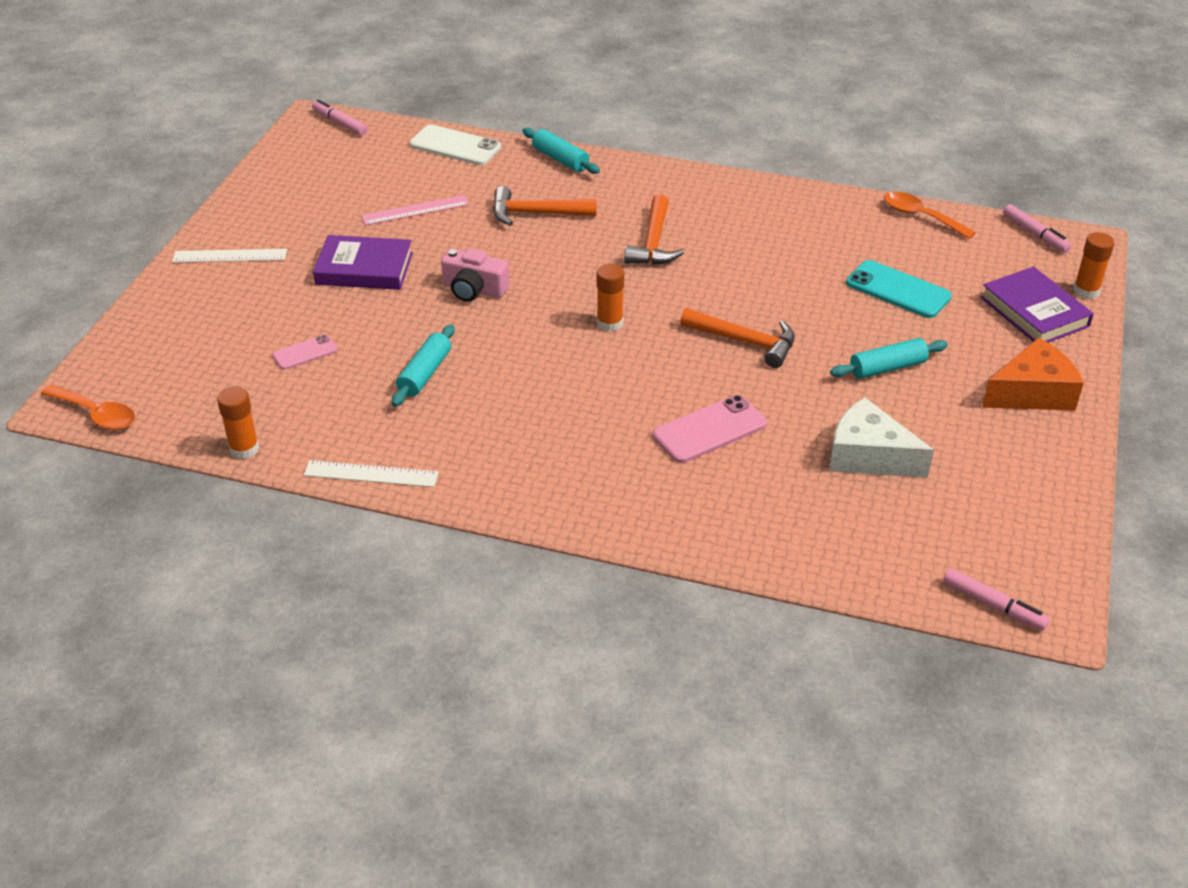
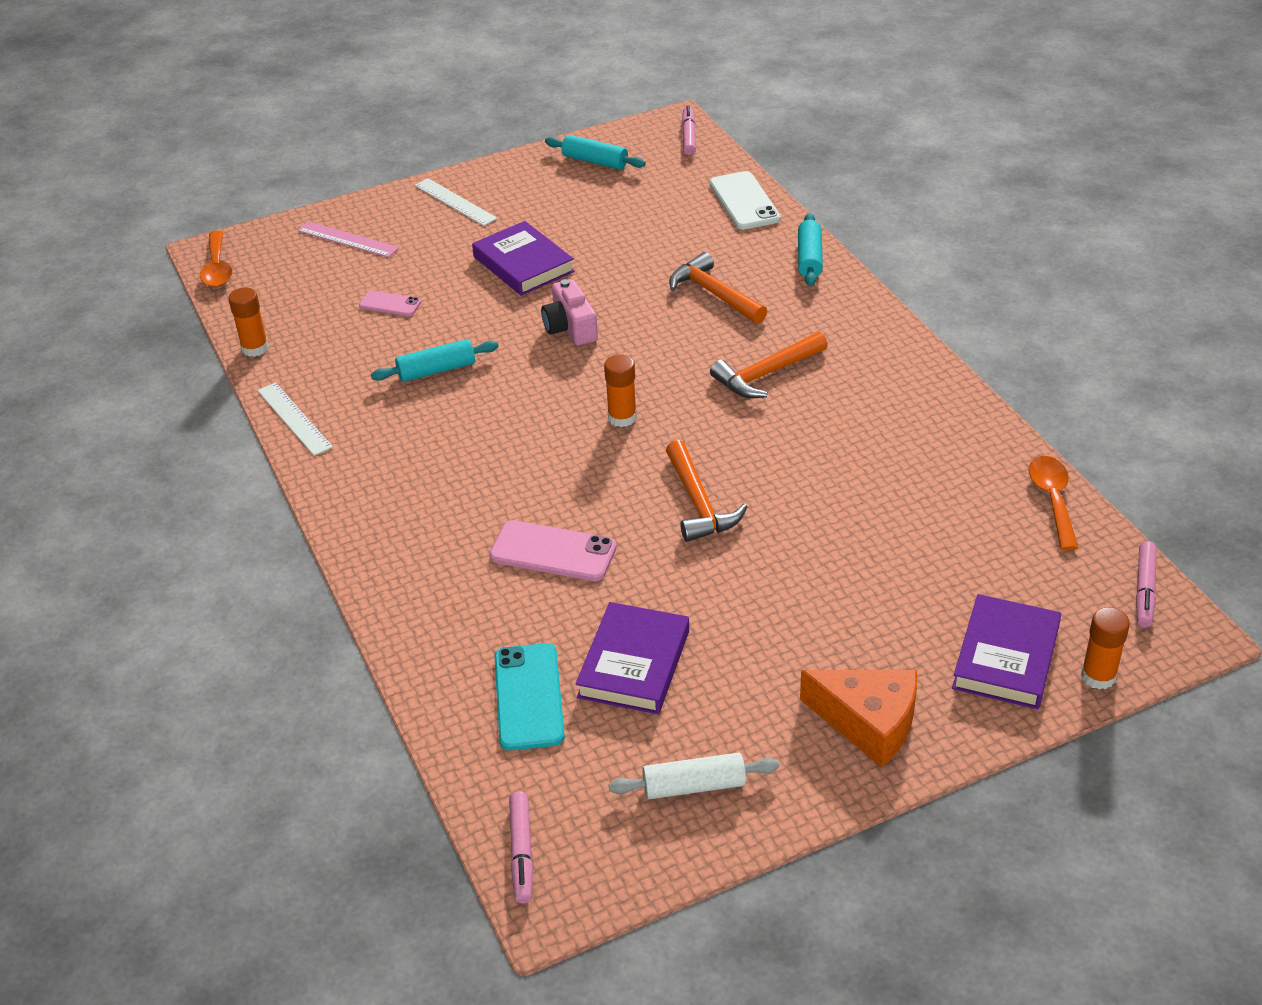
camera: 50 degrees right, 0 degrees up
pink ruler [361,195,470,225] -> pink ruler moved to [297,221,399,258]
turquoise rolling pin [830,338,948,379] -> turquoise rolling pin moved to [545,135,646,170]
white cheese [830,397,934,478] -> purple book [575,602,689,714]
turquoise phone [846,260,952,318] -> turquoise phone moved to [495,643,565,750]
none -> white rolling pin [609,753,779,799]

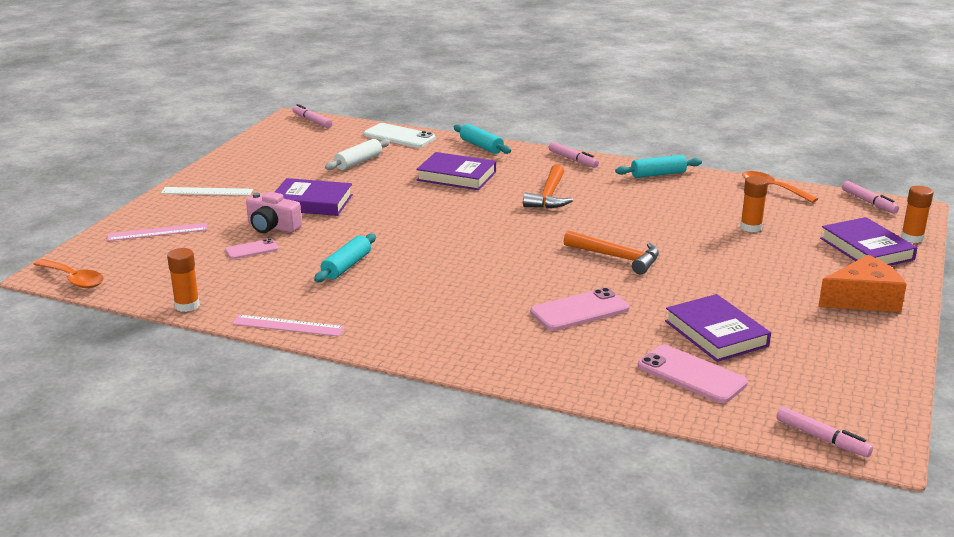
camera: 45 degrees left, 15 degrees down
white ruler [257,382,333,456] -> pink ruler [232,315,345,337]
turquoise phone [495,643,565,750] -> pink phone [638,345,748,403]
pink camera [541,279,598,346] -> pink camera moved to [246,192,302,233]
turquoise rolling pin [545,135,646,170] -> turquoise rolling pin moved to [615,155,702,178]
orange glue stick [604,354,637,427] -> orange glue stick moved to [740,176,768,232]
white rolling pin [609,753,779,799] -> white rolling pin moved to [325,139,390,170]
orange hammer [669,252,767,323] -> purple book [416,152,496,190]
none -> pink marker [549,142,599,168]

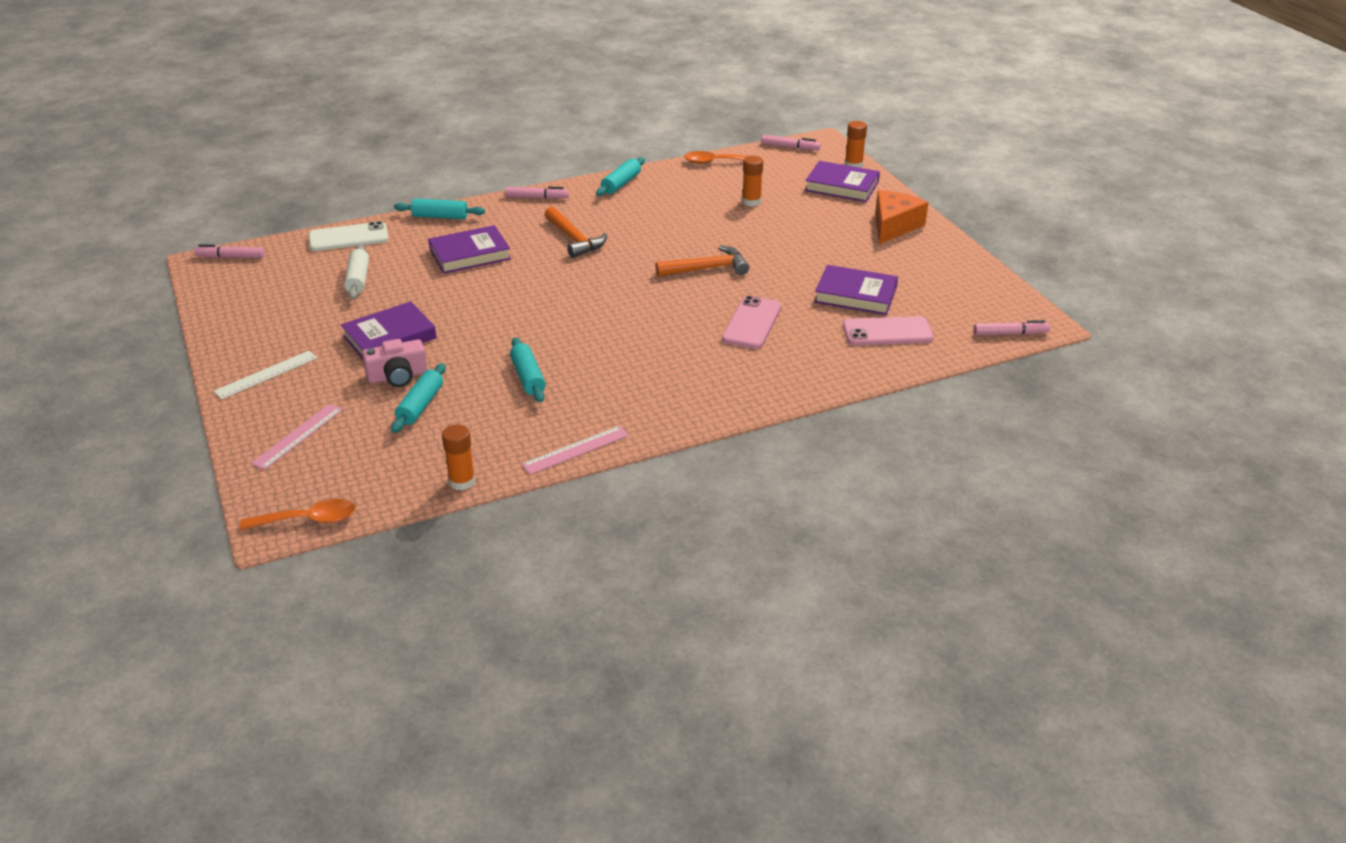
camera: 45 degrees left, 10 degrees up
pink phone [225,239,279,259] -> turquoise rolling pin [391,363,446,433]

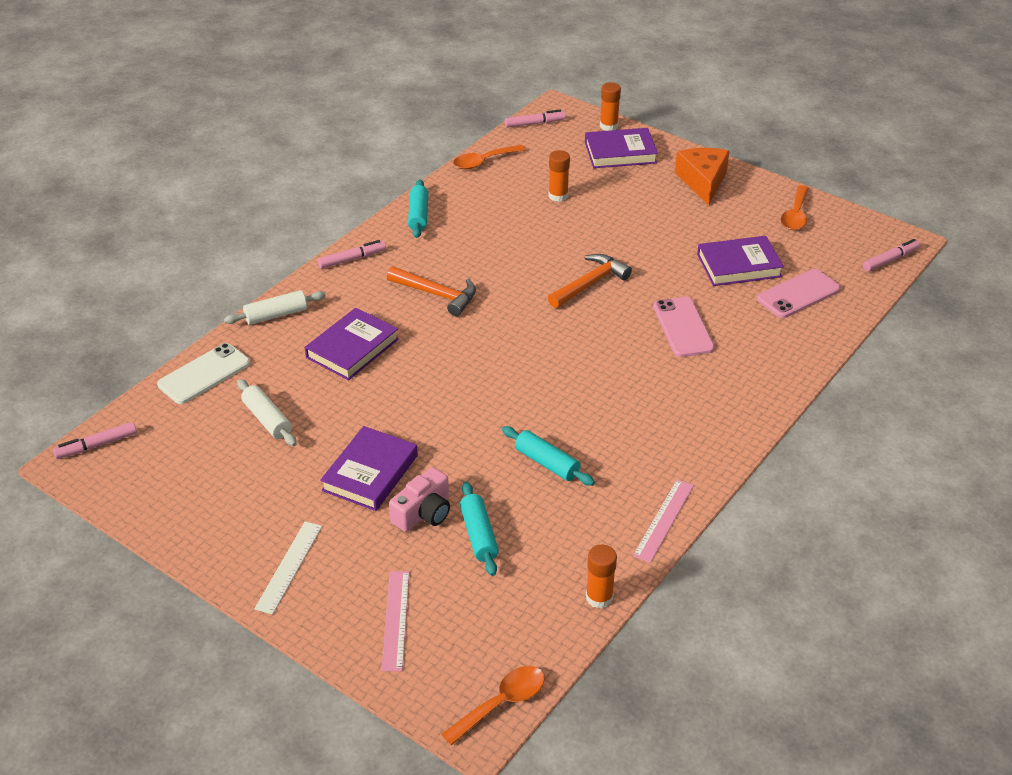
camera: 30 degrees left, 5 degrees up
turquoise rolling pin [394,199,485,219] -> white rolling pin [224,290,326,325]
none -> orange spoon [781,185,809,230]

